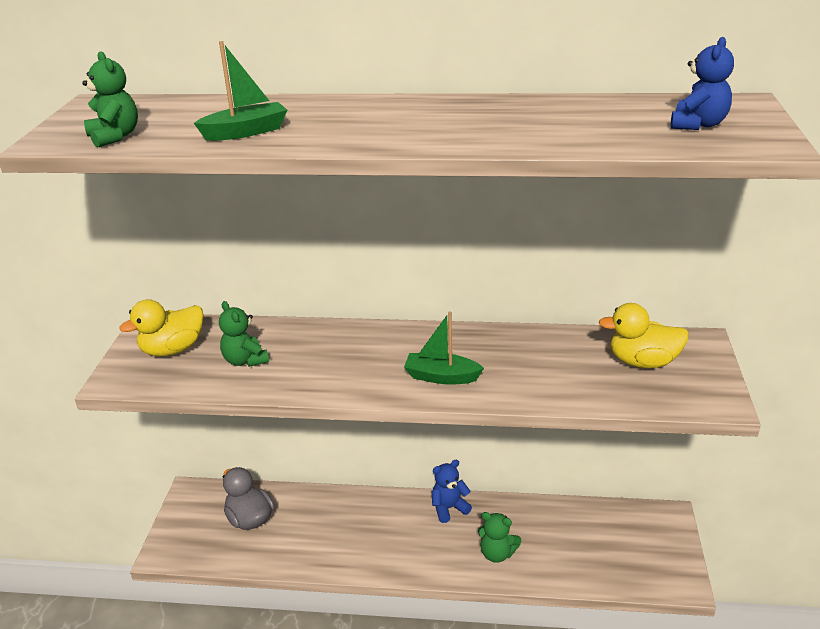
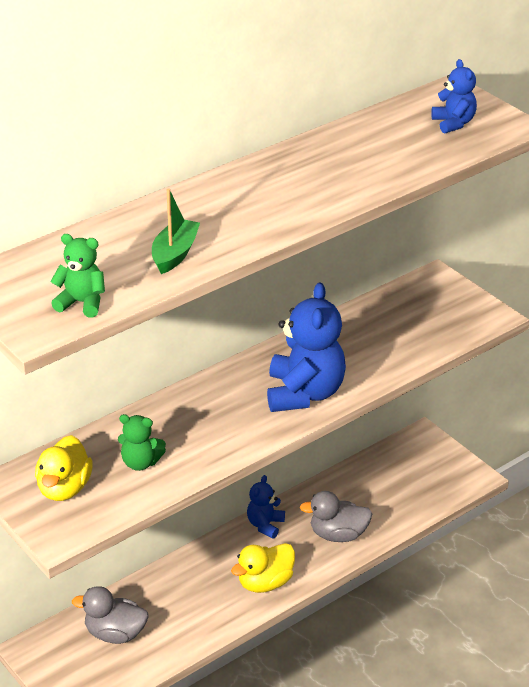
camera: 45 degrees left, 5 degrees up
green boat [404,311,484,385] -> blue teddy bear [267,282,346,412]
green teddy bear [478,512,521,563] -> grey duck [300,491,373,542]
yellow duck [598,303,689,368] -> yellow duck moved to [231,543,295,593]

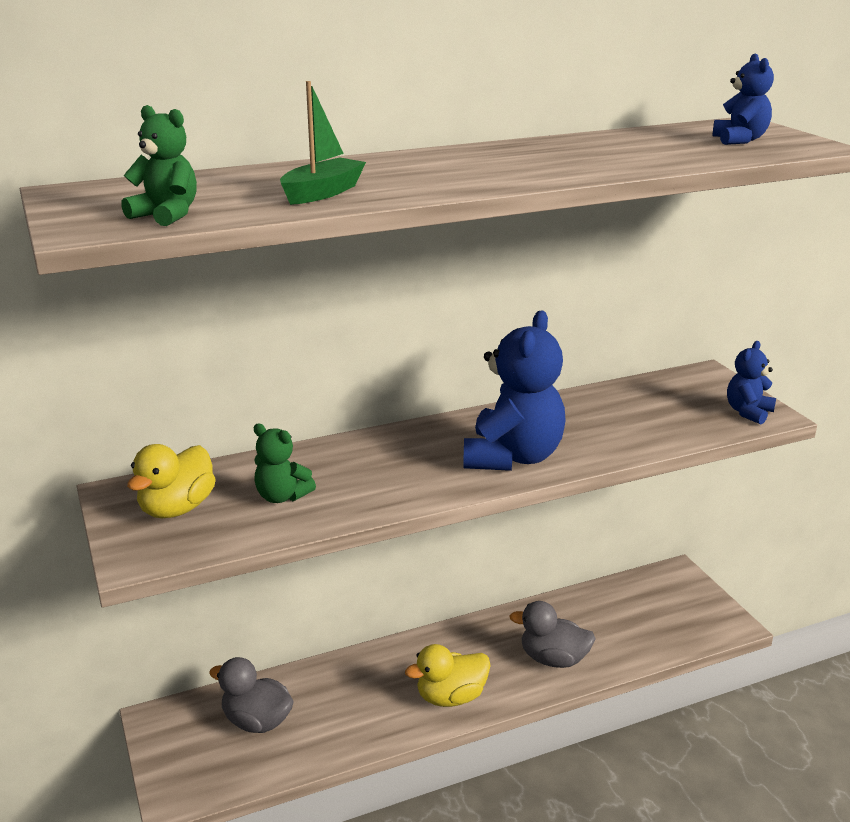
camera: 15 degrees right, 10 degrees down
blue teddy bear [247,475,285,538] -> blue teddy bear moved to [727,341,776,424]

